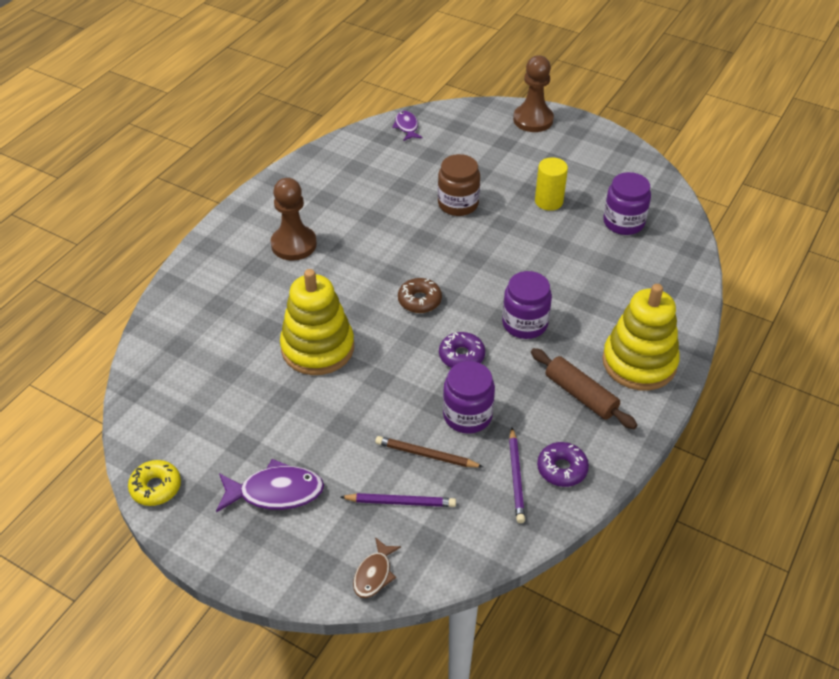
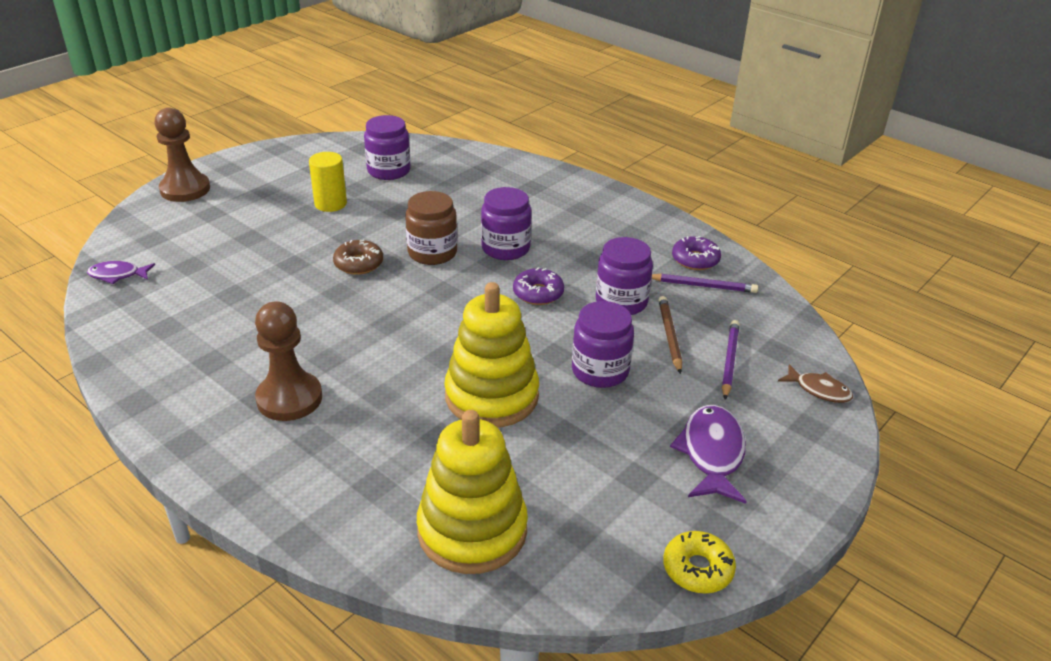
camera: 80 degrees left, 10 degrees down
brown pencil [375,436,483,468] -> brown pencil turned 150 degrees clockwise [659,296,682,374]
brown donut [398,278,442,313] -> brown donut moved to [333,240,383,275]
brown jar [438,154,480,216] -> brown jar moved to [405,191,457,265]
brown rolling pin [531,348,637,429] -> none
yellow stacking toy [602,284,680,391] -> yellow stacking toy moved to [417,410,528,574]
none -> purple jar [572,301,634,388]

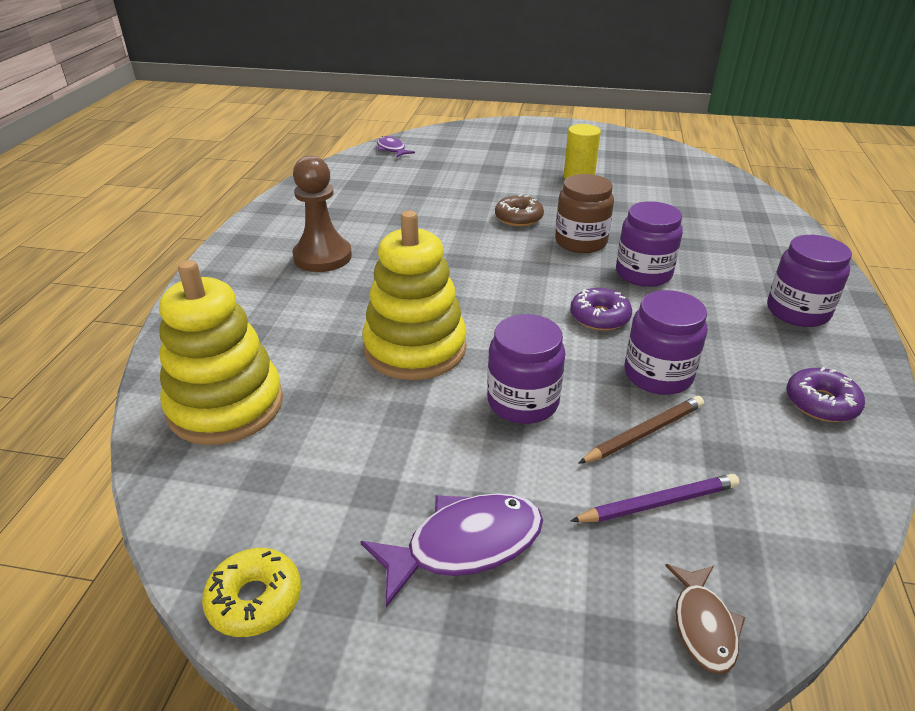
camera: 60 degrees right, 0 degrees up
brown pawn [154,108,210,202] -> none
purple jar [364,115,411,180] -> purple jar moved to [767,235,852,327]
purple pencil [652,273,758,293] -> none

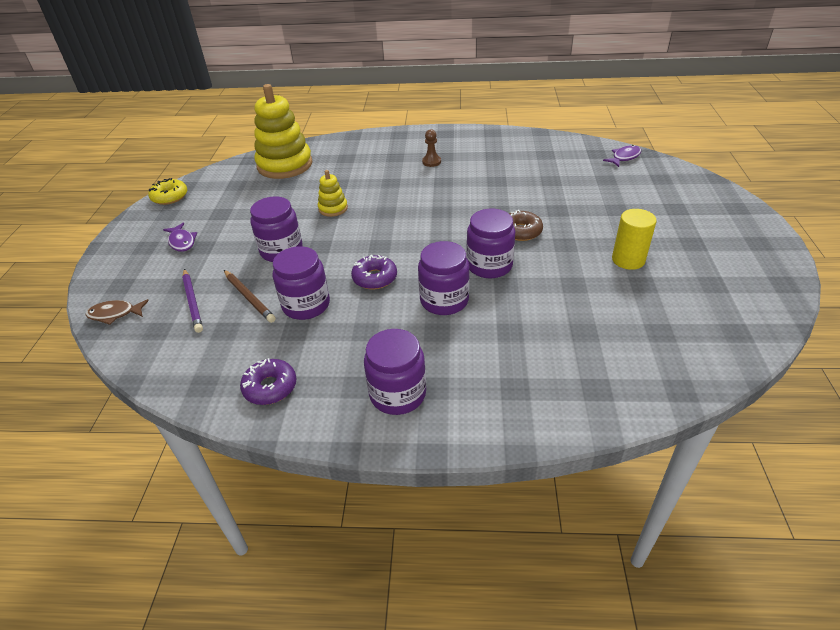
camera: 85 degrees right, 5 degrees up
brown pawn [292,156,352,272] -> brown pawn [422,129,441,167], size x0.49
purple fish [360,493,543,607] -> purple fish [163,223,197,252], size x0.60
yellow stacking toy [363,211,467,380] -> yellow stacking toy [318,170,348,217], size x0.47
brown jar [555,174,614,253] -> purple jar [466,209,515,279]

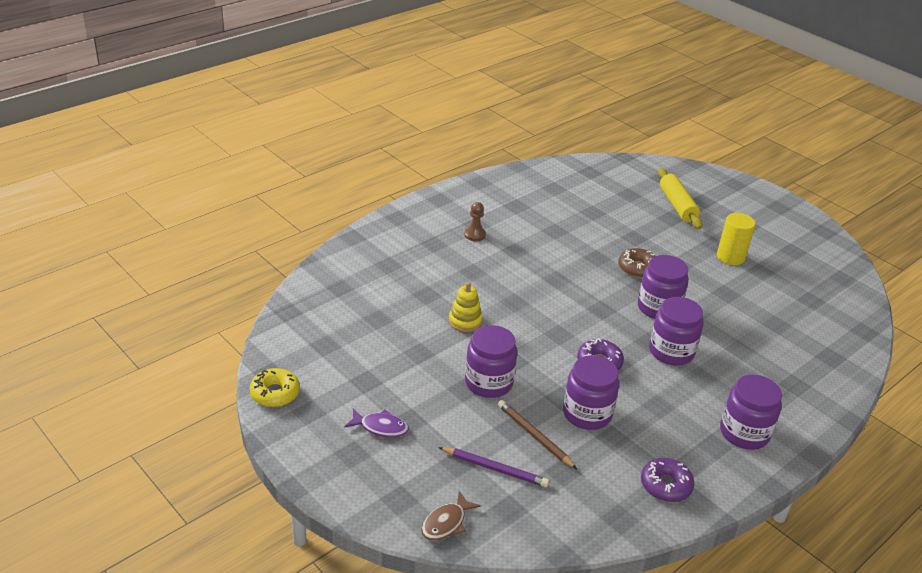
camera: 50 degrees left, 5 degrees down
brown pencil [224,270,276,323] -> brown pencil turned 135 degrees counterclockwise [498,400,577,469]
yellow stacking toy [254,84,312,179] -> none
purple fish [603,145,641,167] -> none
none -> yellow rolling pin [658,168,703,229]

